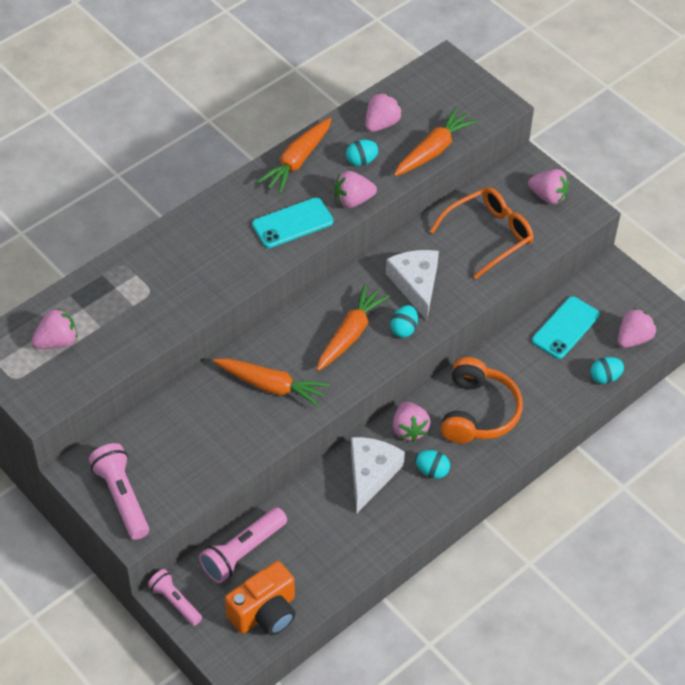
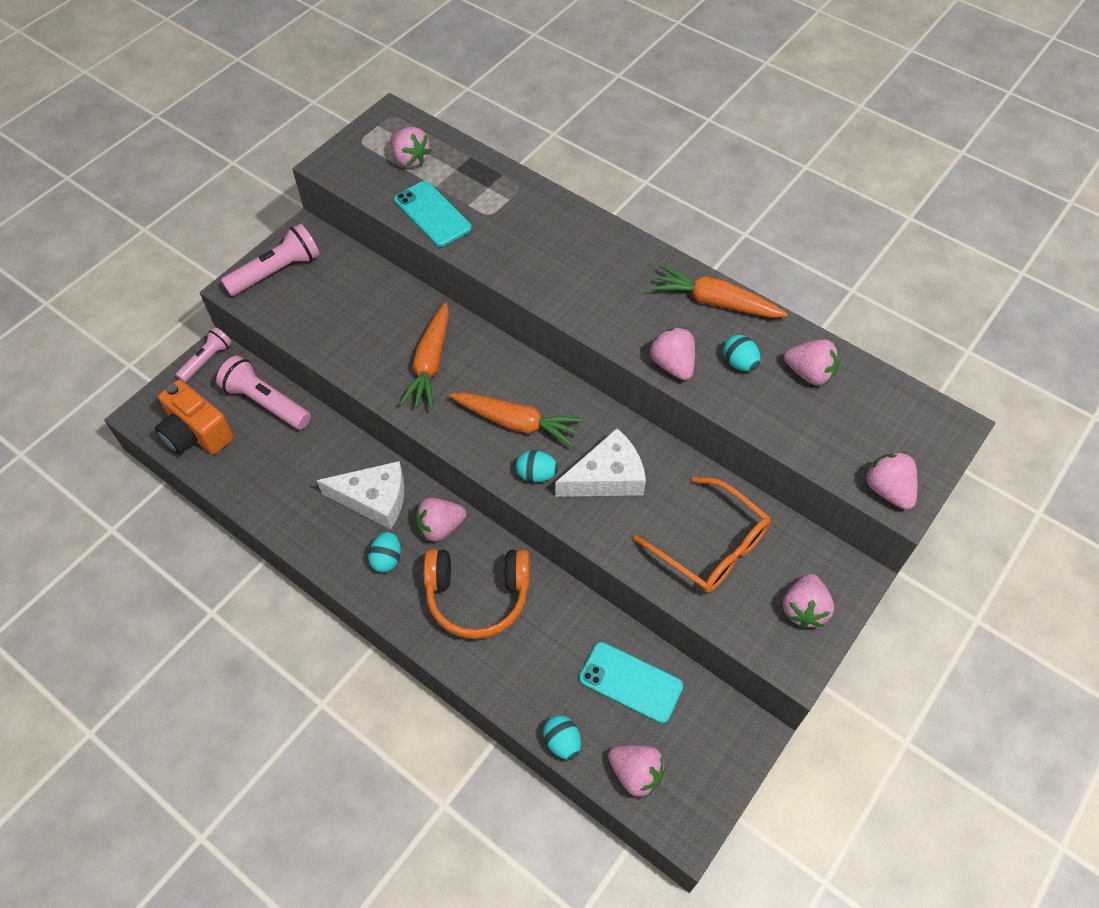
camera: 80 degrees right, 5 degrees up
turquoise phone [252,197,333,248] -> turquoise phone moved to [394,181,472,247]
orange carrot [394,108,477,176] -> none
none -> pink strawberry [865,452,918,510]

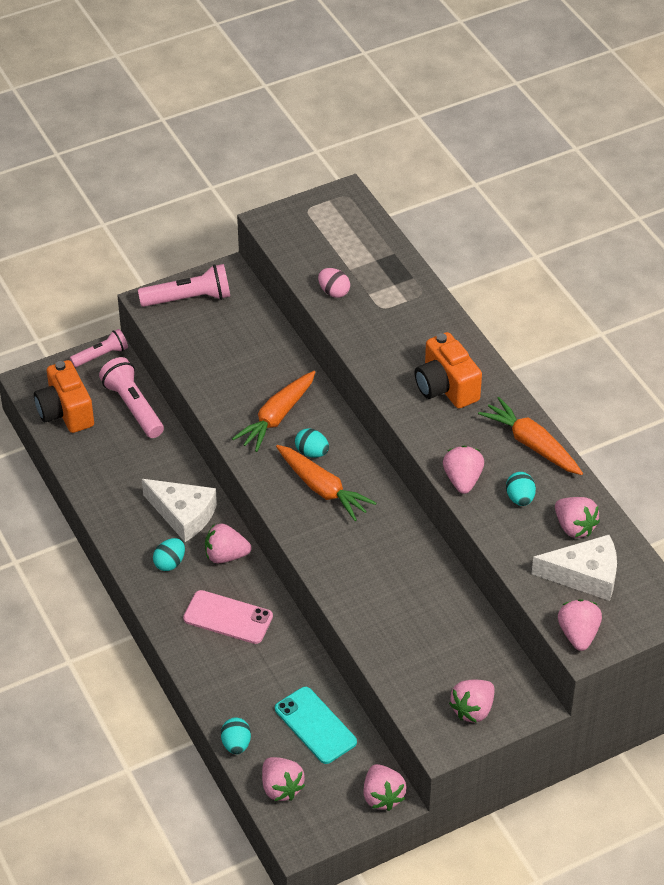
camera: 25 degrees right, 10 degrees down
pink strawberry [390,127,431,168] -> pink strawberry moved to [363,764,406,811]
turquoise phone [394,181,472,247] -> pink egg [318,268,350,298]
orange headphones [424,549,530,639] -> pink phone [183,590,273,644]
turquoise egg [516,450,558,482] -> turquoise egg moved to [295,428,329,457]
white cheese [555,428,646,497] -> white cheese moved to [531,535,617,601]
orange glasses [633,477,771,593] -> none
none -> orange camera [414,332,482,408]

